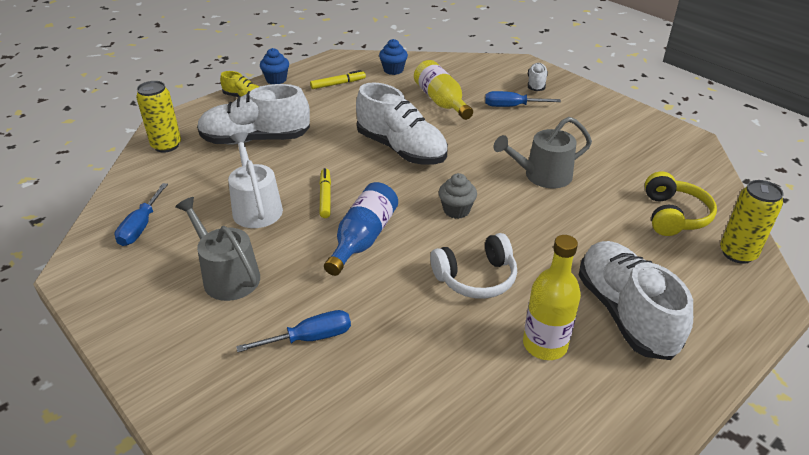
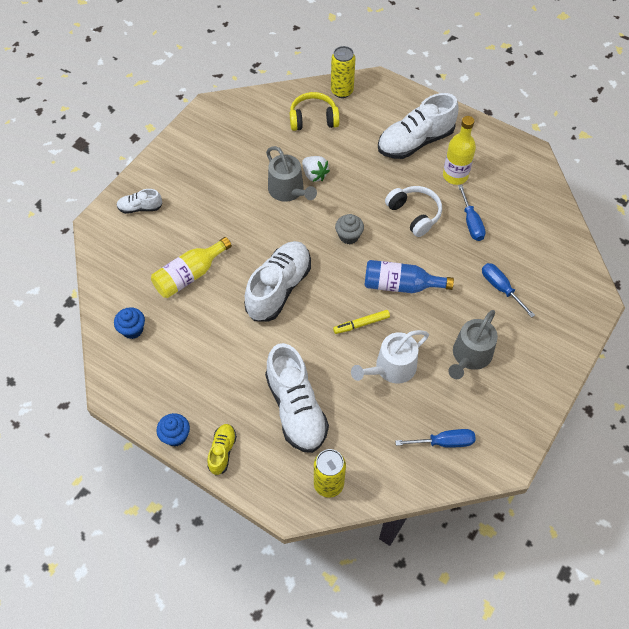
camera: 105 degrees left, 20 degrees up
yellow marker [310,70,366,89] -> none
blue screwdriver [485,91,561,107] -> blue screwdriver moved to [458,185,486,241]
none -> white strawberry [302,156,330,182]

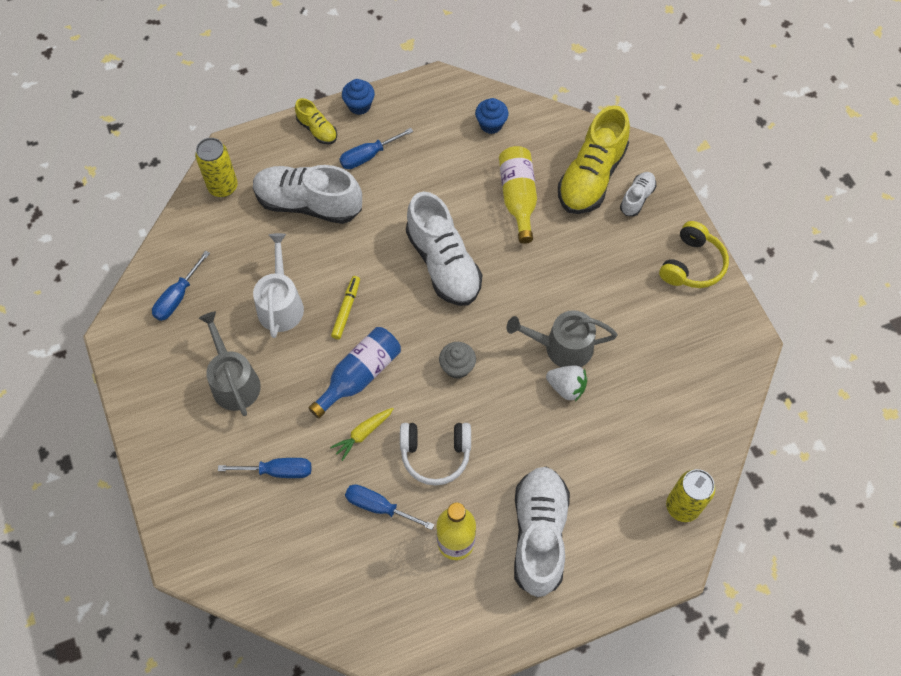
camera: 125 degrees right, 5 degrees up
yellow headphones [290,92,340,131] -> yellow headphones moved to [659,221,729,288]
white strawberry [302,156,330,182] -> white strawberry turned 150 degrees counterclockwise [546,365,587,401]
none -> yellow carrot [330,408,394,461]
none -> blue screwdriver [339,128,413,169]
none -> yellow shoe [558,105,630,214]

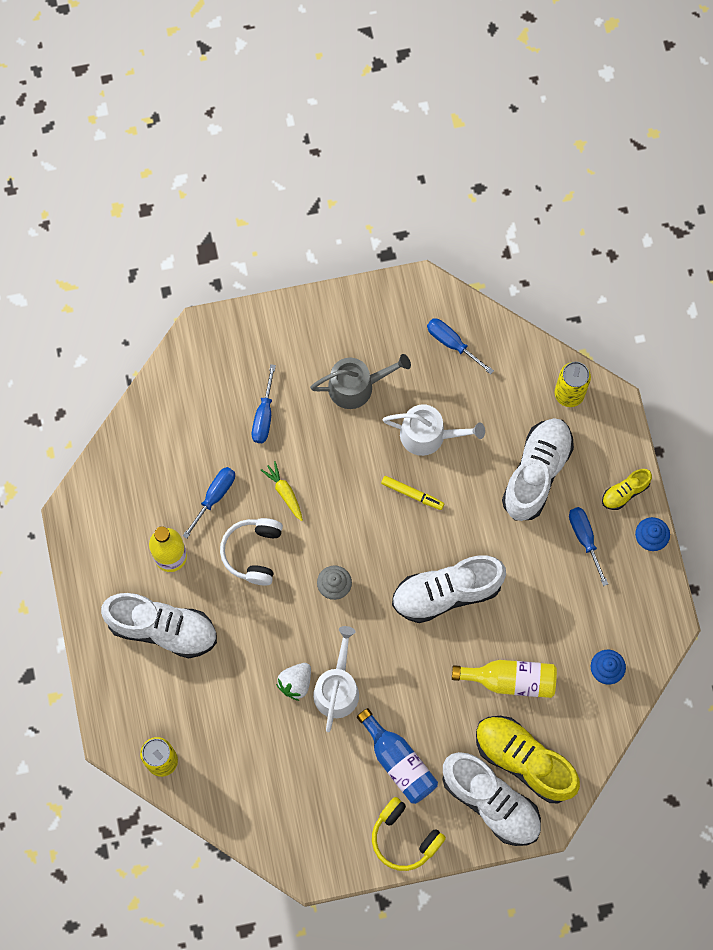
camera: 100 degrees right, 10 degrees up
blue bottle [308,327,401,418] -> blue bottle moved to [357,708,438,804]
grey watering can [507,310,618,367] -> white watering can [313,626,359,732]
white shoe [620,172,656,216] -> white shoe [443,752,541,846], size x2.03

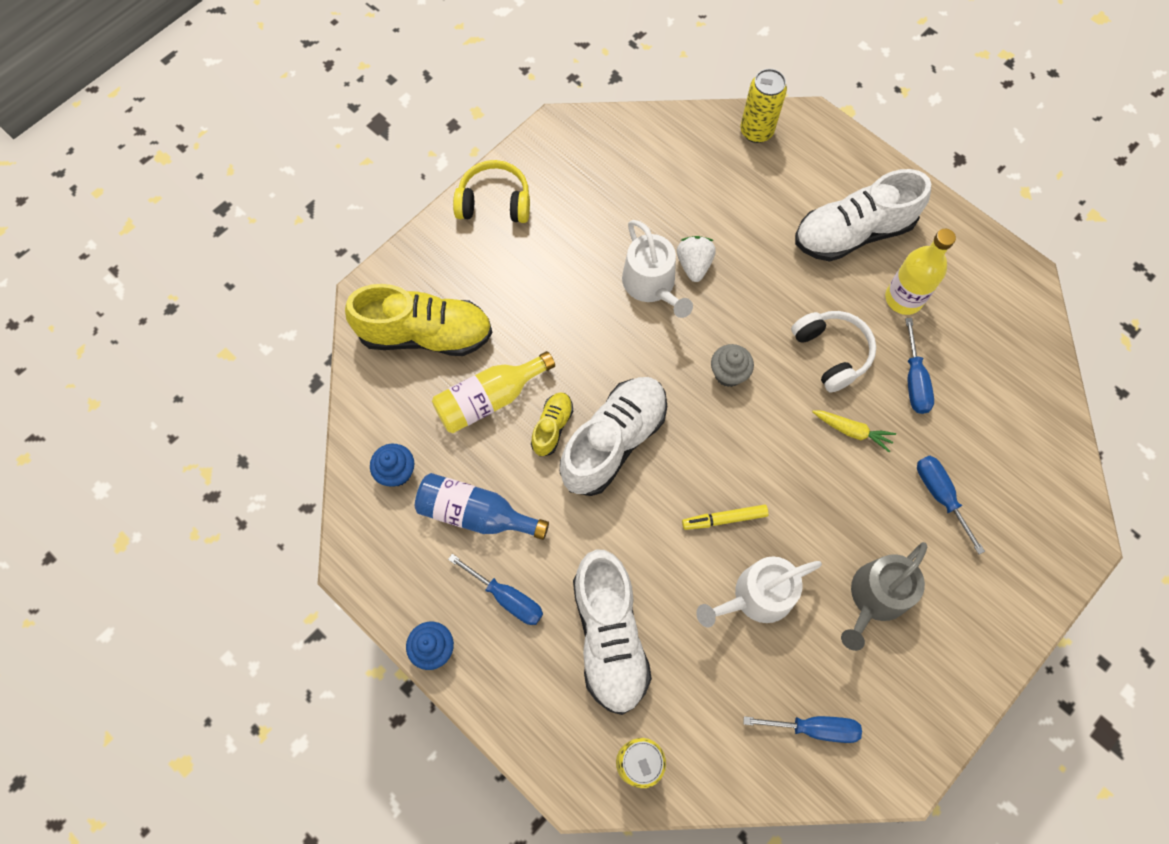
camera: 145 degrees right, 5 degrees down
blue bottle [357,708,438,804] -> blue bottle moved to [415,473,549,540]
white shoe [443,752,541,846] -> none
yellow shoe [602,469,652,510] -> yellow shoe moved to [531,392,573,456]

